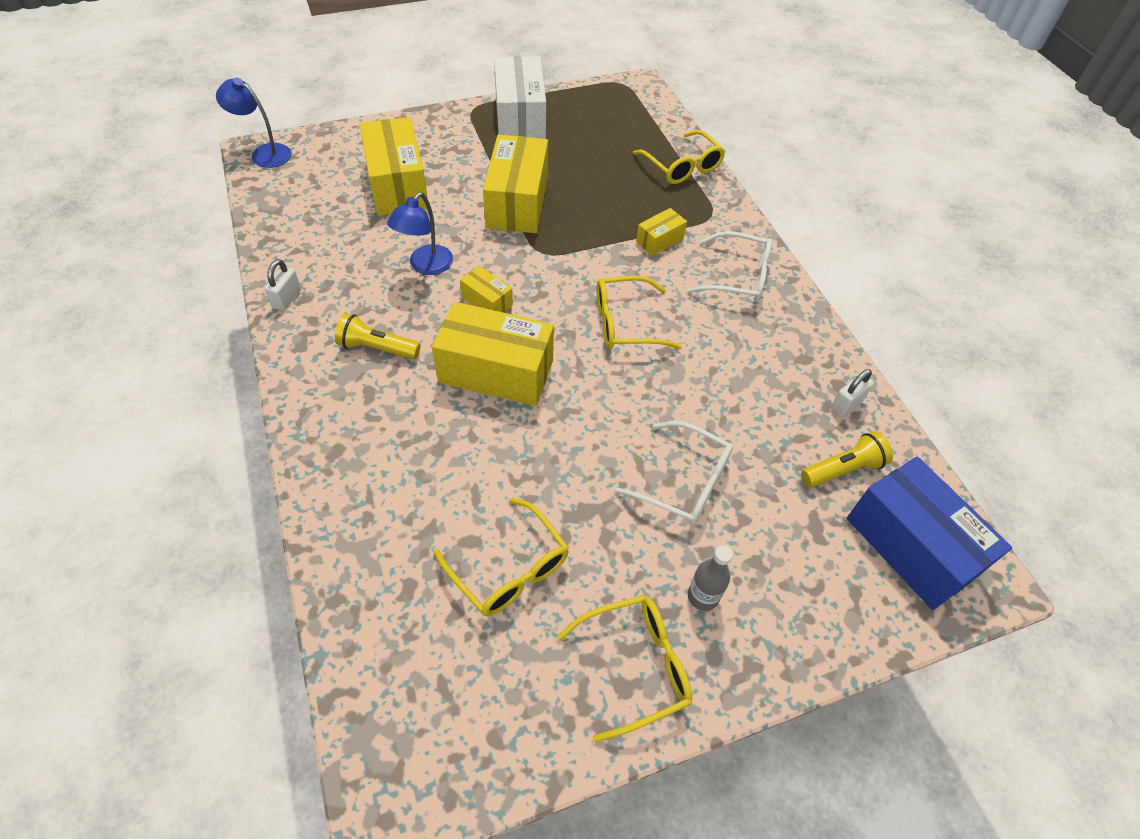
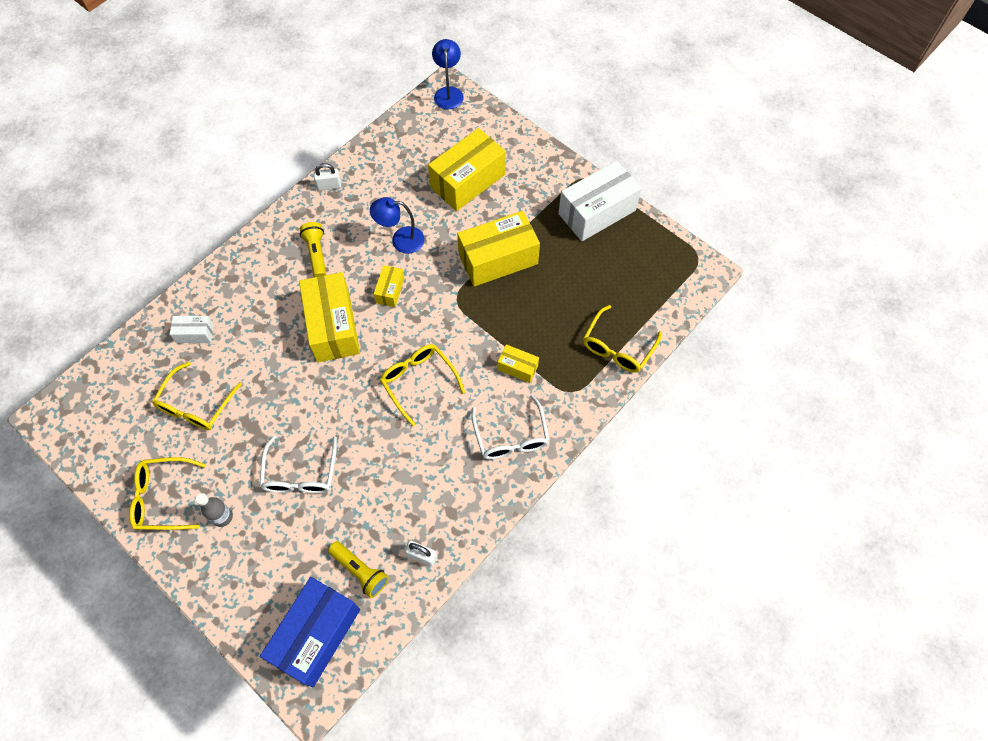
camera: 65 degrees right, 10 degrees up
yellow glasses [557,595,693,742] -> yellow glasses turned 135 degrees clockwise [129,457,206,530]
none -> white box [170,316,214,343]

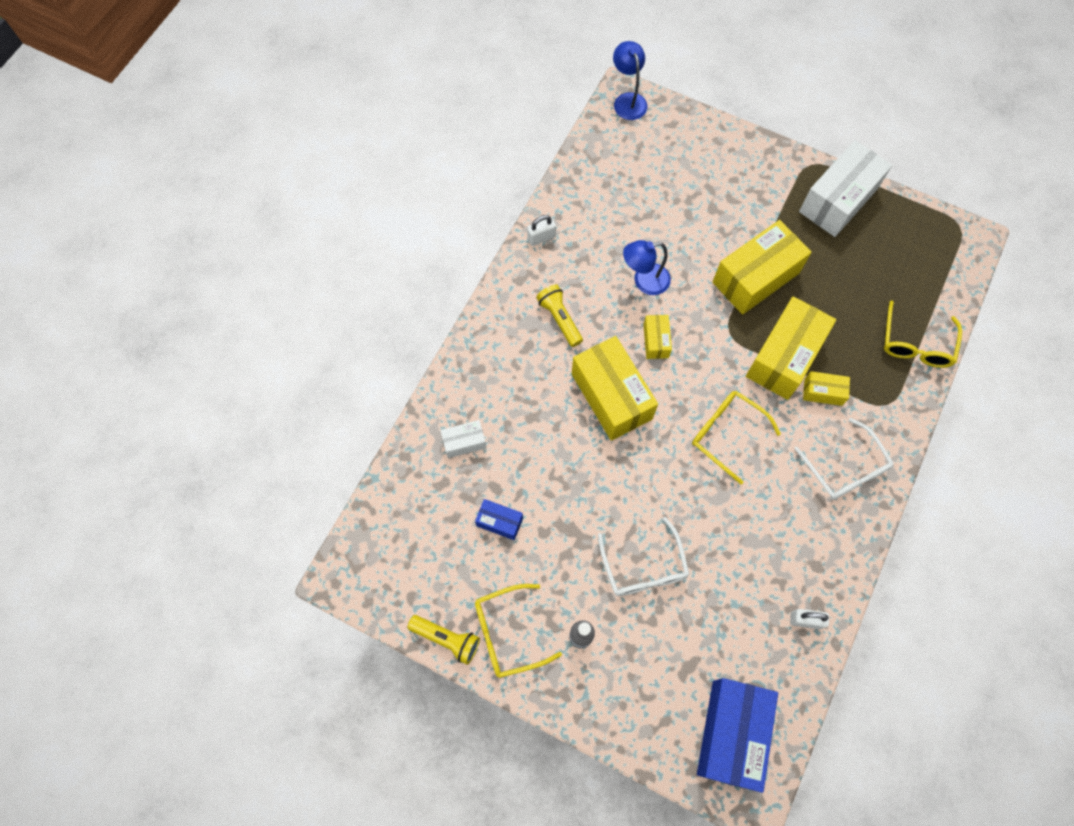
camera: 15 degrees left, 5 degrees up
yellow glasses [152,362,242,430] -> blue box [475,499,523,540]
yellow flashlight [328,541,389,598] -> yellow flashlight moved to [408,615,480,665]
yellow box [428,128,506,211] -> yellow box moved to [746,296,836,400]

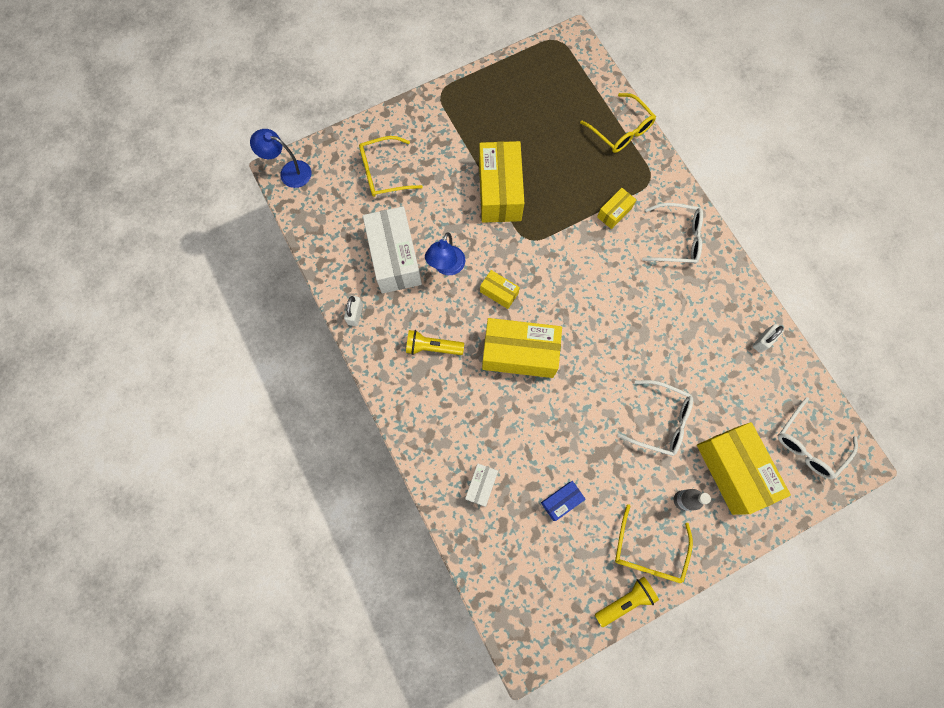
camera: 55 degrees left, 5 degrees up
yellow glasses [692,391,781,484] -> yellow glasses moved to [359,136,423,197]
blue box [697,678,778,793] -> white glasses [778,397,858,479]
yellow box [746,296,836,400] -> yellow box moved to [697,422,791,515]
white box [799,140,892,237] -> white box moved to [363,206,422,294]

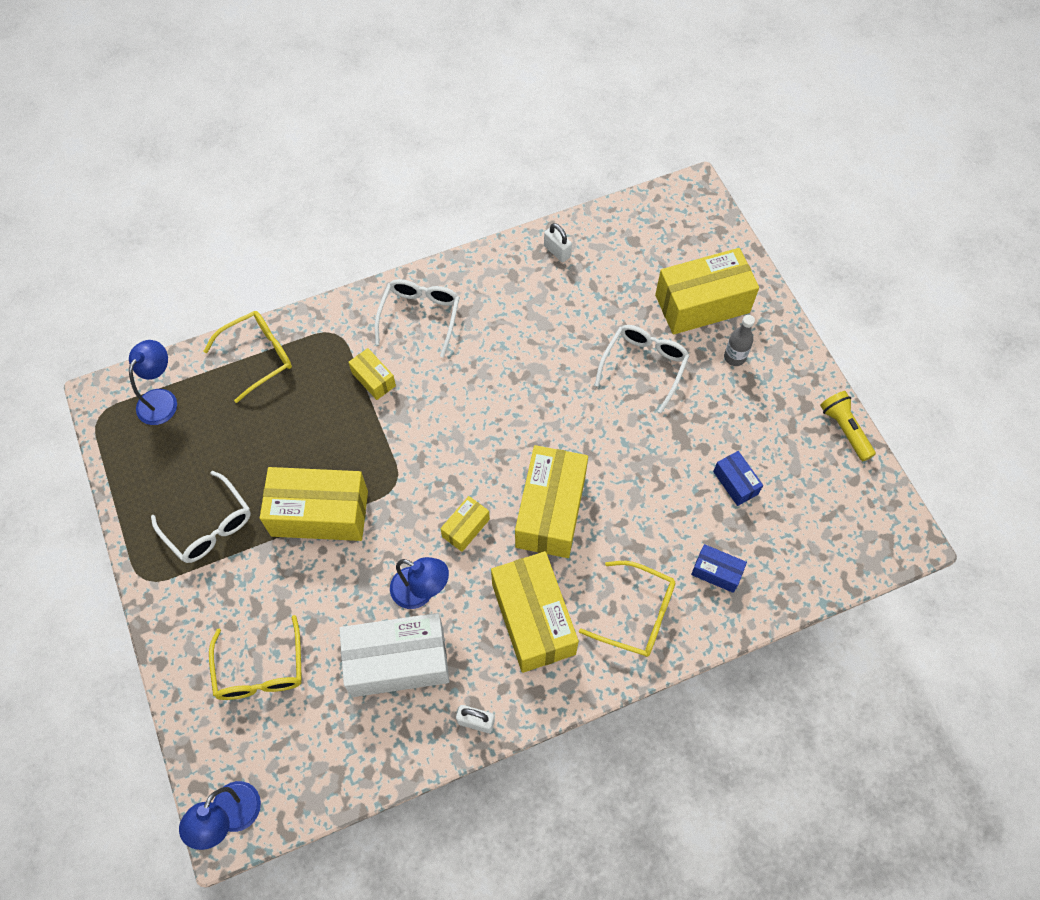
camera: 85 degrees left, 10 degrees down
yellow flashlight [406,330,464,355] -> yellow box [491,551,579,673]
white box [465,464,498,507] -> blue box [691,544,747,593]
yellow glasses [615,504,693,583] -> yellow glasses moved to [579,561,675,657]
white glasses [778,397,858,479] -> white glasses moved to [151,471,251,563]
none -> blue lamp [129,340,177,425]

